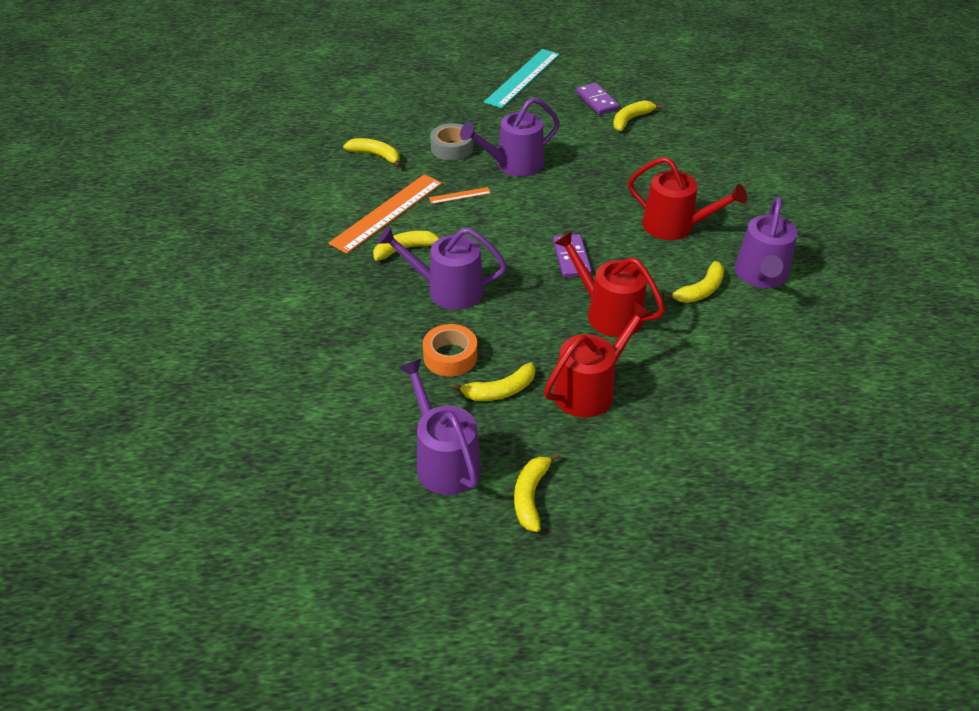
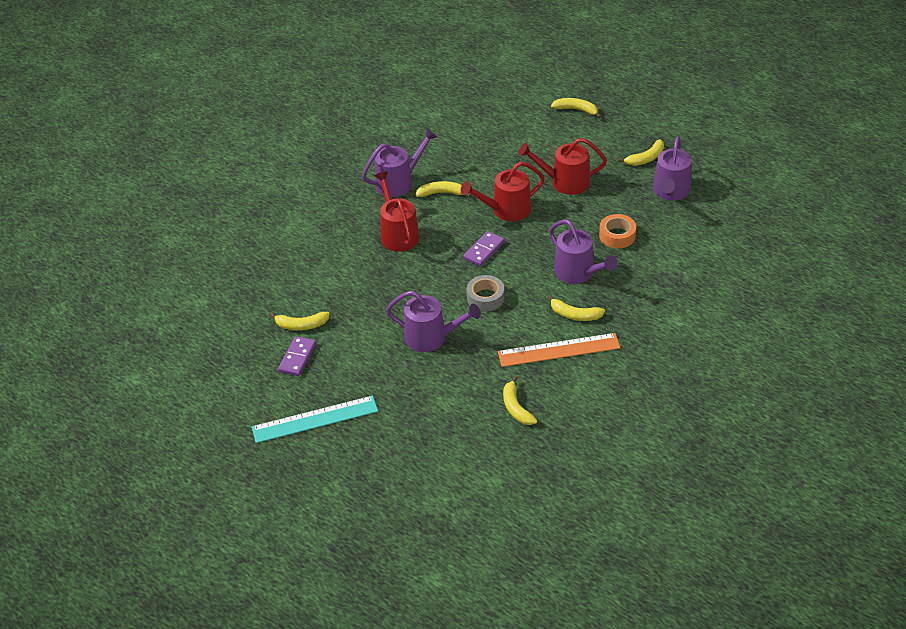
camera: 135 degrees left, 0 degrees up
orange ruler [429,187,491,204] -> none
grey tape [430,123,473,161] -> grey tape moved to [467,275,505,312]
yellow banana [451,363,535,401] -> yellow banana moved to [551,98,601,118]
red watering can [555,231,665,337] -> red watering can turned 75 degrees clockwise [461,162,545,221]

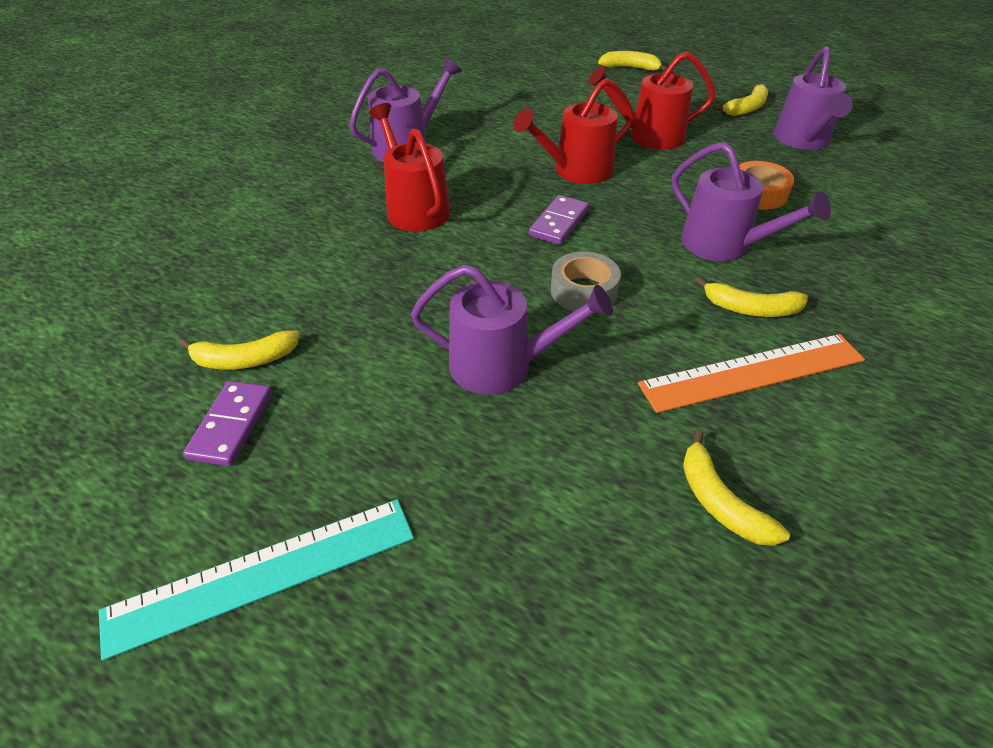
camera: 10 degrees left, 0 degrees up
yellow banana [415,181,471,197] -> none

